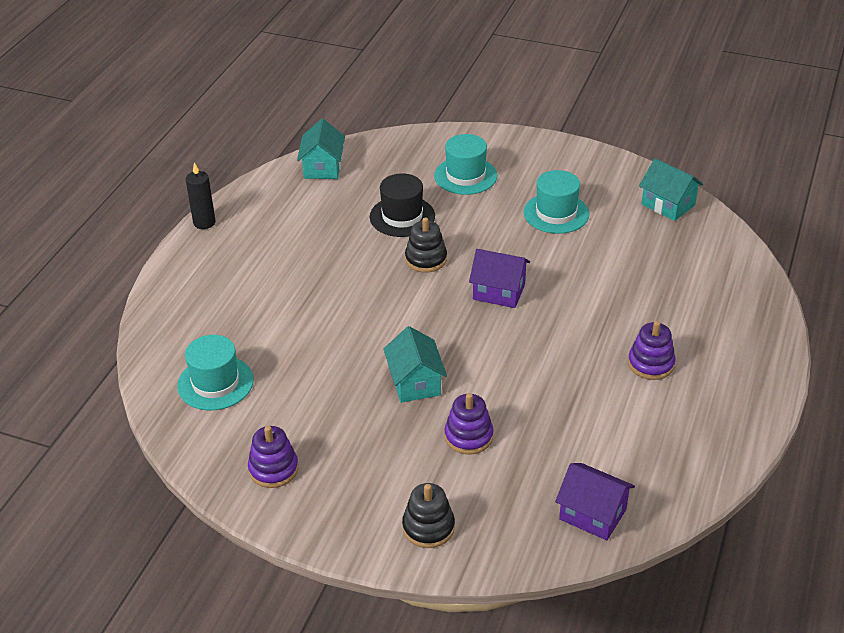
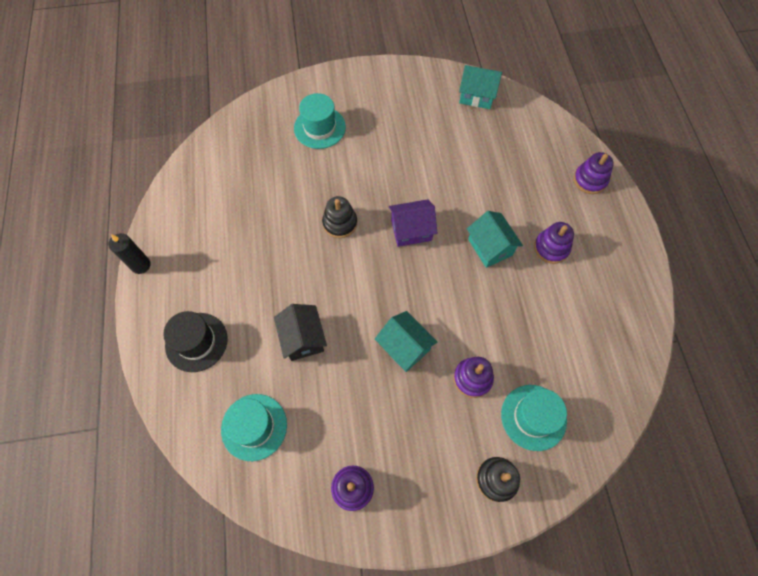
camera: 30 degrees left, 25 degrees up
turquoise house [297,119,345,179] -> turquoise house moved to [467,211,523,268]
black hat [370,173,435,237] -> black hat moved to [163,311,228,372]
turquoise hat [523,170,589,234] -> turquoise hat moved to [501,385,567,451]
purple house [555,463,635,540] -> none
none -> black house [274,304,327,361]
none -> purple stacking toy [574,152,614,194]

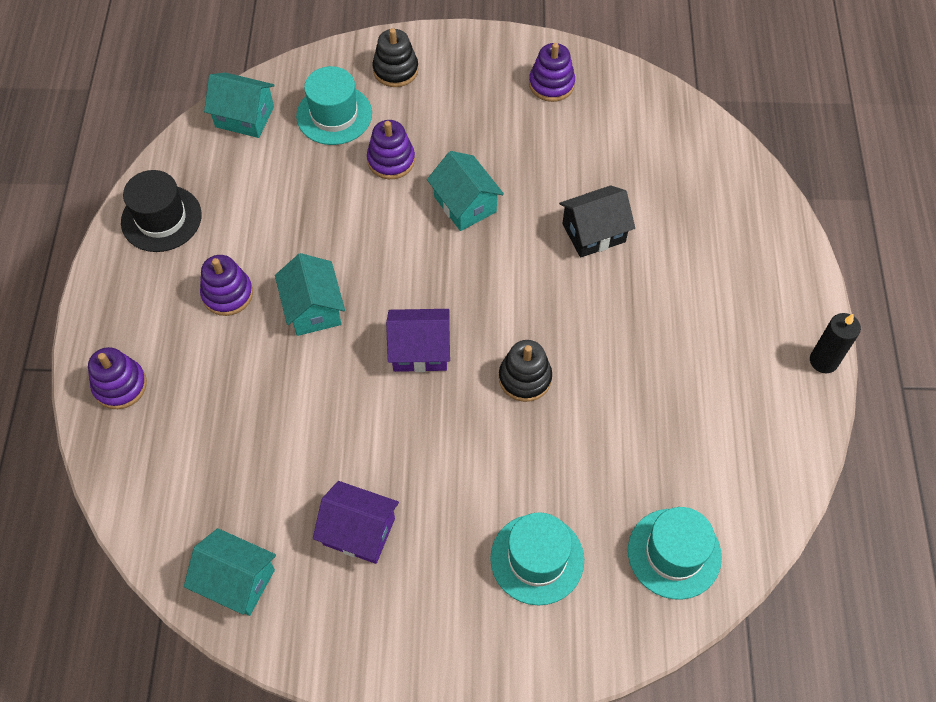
camera: 170 degrees left, 5 degrees down
black hat [163,311,228,372] -> black hat moved to [121,170,202,252]
turquoise hat [221,394,287,461] -> turquoise hat moved to [628,507,722,600]
black house [274,304,327,361] -> black house turned 75 degrees clockwise [559,185,635,258]
none -> turquoise house [204,73,275,138]
none -> purple house [313,481,399,564]

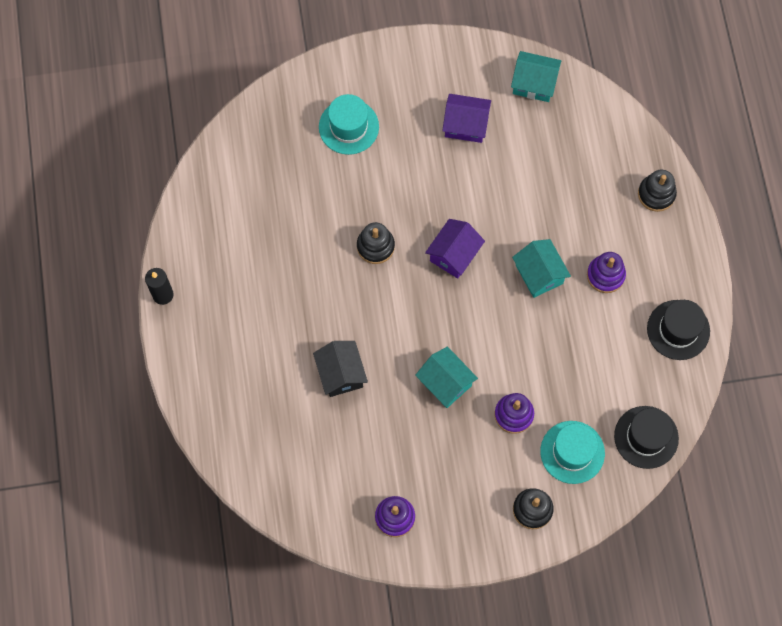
camera: 170 degrees right, 10 degrees up
purple stacking toy [88,347,147,409] -> black stacking toy [638,170,677,212]
turquoise house [204,73,275,138] -> black hat [614,406,679,469]
purple house [386,309,450,372] -> purple house turned 45 degrees counterclockwise [425,219,485,279]
black house [559,185,635,258] -> black house turned 75 degrees counterclockwise [313,341,368,397]
turquoise hat [628,507,722,600] -> none

